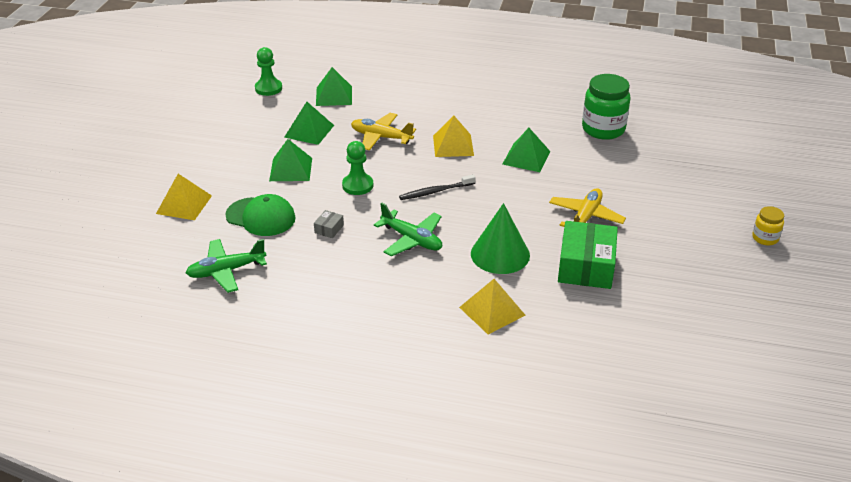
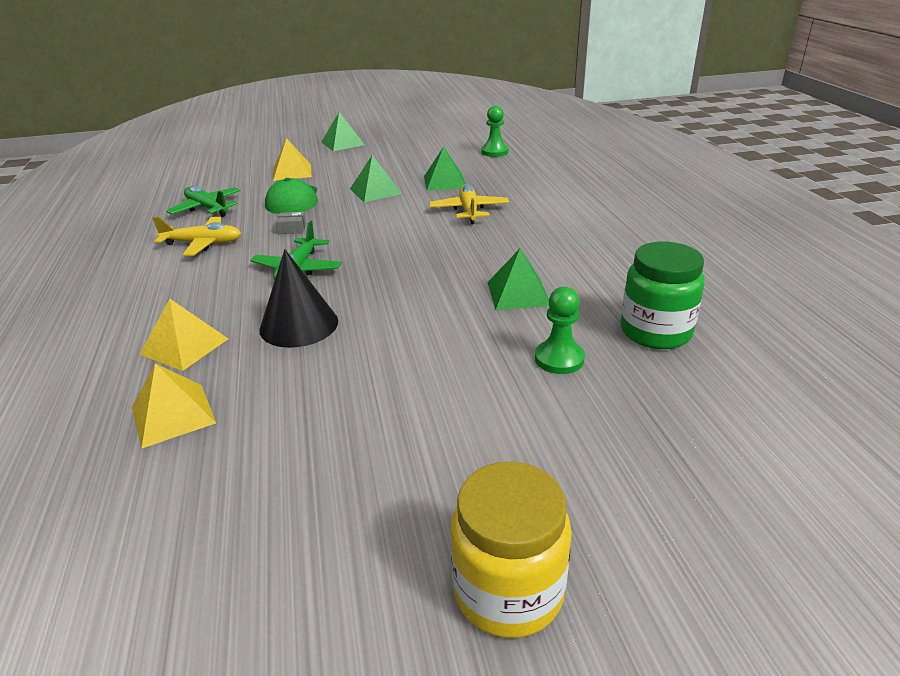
camera: 65 degrees right, 5 degrees down
green pyramid [316,67,352,106] -> green pyramid moved to [321,112,365,151]
green pawn [342,141,374,195] -> green pawn moved to [535,287,585,374]
black toothbrush [399,175,476,200] -> none
yellow pyramid [433,116,474,157] -> yellow pyramid moved to [132,363,216,449]
green cone [471,203,530,274] -> black cone [259,249,338,348]
yellow plane [549,188,626,227] -> yellow plane moved to [152,217,241,256]
green box [558,221,618,289] -> none
yellow jar [752,206,784,246] -> yellow jar [451,461,572,638], size x1.92

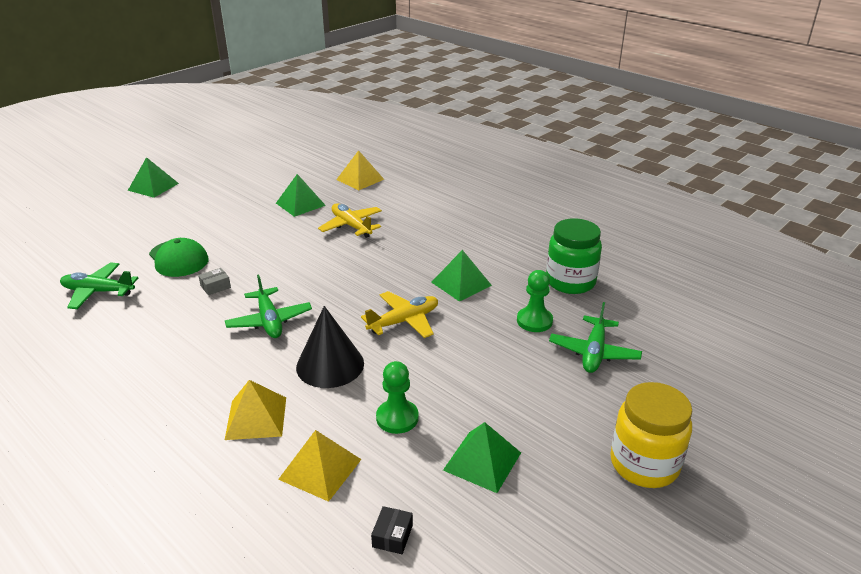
camera: 35 degrees left, 0 degrees up
yellow plane [152,217,241,256] -> yellow plane moved to [361,291,438,338]
yellow pyramid [273,138,312,181] -> yellow pyramid moved to [336,150,384,190]
green pyramid [350,155,402,202] -> green pyramid moved to [443,422,521,493]
green pawn [481,106,509,157] -> green pawn moved to [376,361,418,434]
none -> black box [371,506,413,554]
none -> green plane [549,302,642,373]

